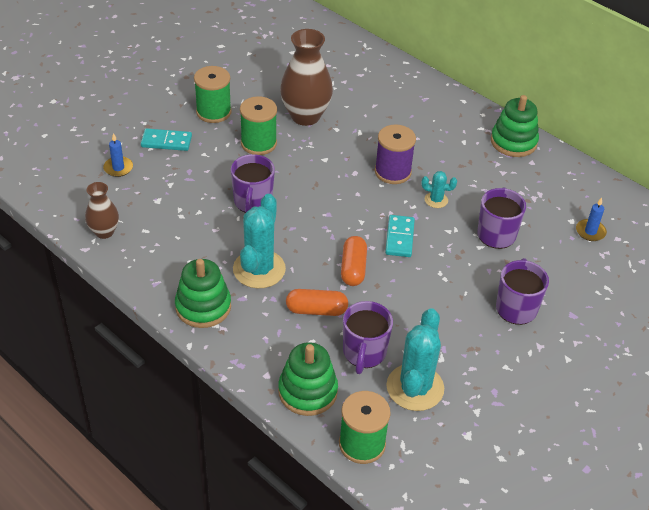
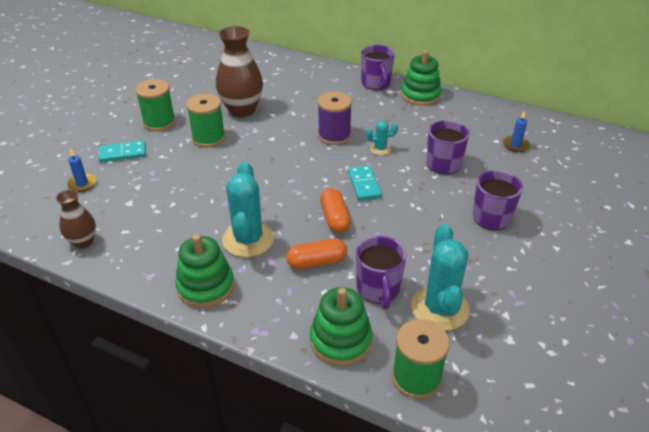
camera: 15 degrees left, 5 degrees down
purple mug [231,154,275,213] -> purple mug moved to [361,45,395,90]

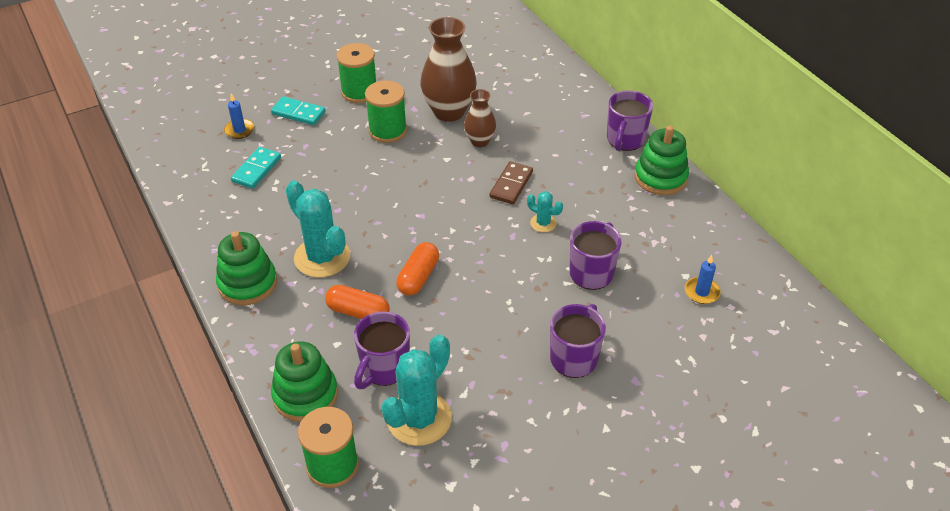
camera: 35 degrees right, 5 degrees up
brown vase [56,189,96,249] -> brown vase moved to [464,89,496,147]
turquoise cactus [222,162,274,257] -> turquoise cactus turned 75 degrees counterclockwise [285,180,350,278]
purple spool [318,92,352,145] -> brown domino [489,161,533,204]
turquoise domino [348,165,382,200] -> turquoise domino moved to [231,147,281,189]

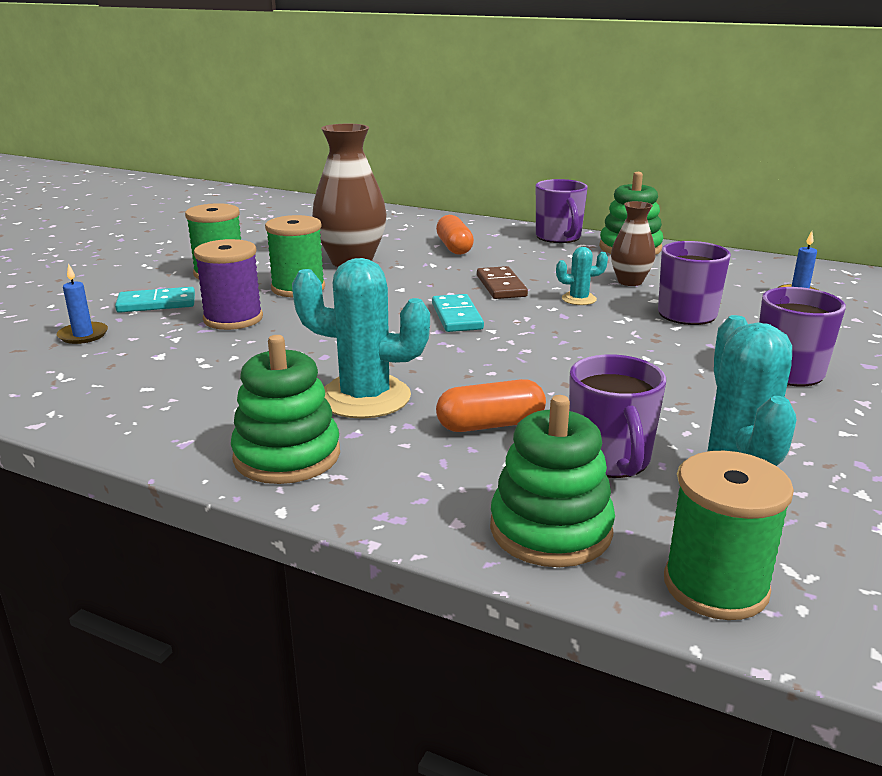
camera: 35 degrees left, 20 degrees down
turquoise domino [231,147,281,189] -> turquoise domino moved to [432,294,484,332]
orange capsule [396,242,439,295] -> orange capsule moved to [436,215,474,255]
brown vase [464,89,496,147] -> brown vase moved to [611,201,655,286]
none -> purple spool [194,239,263,330]

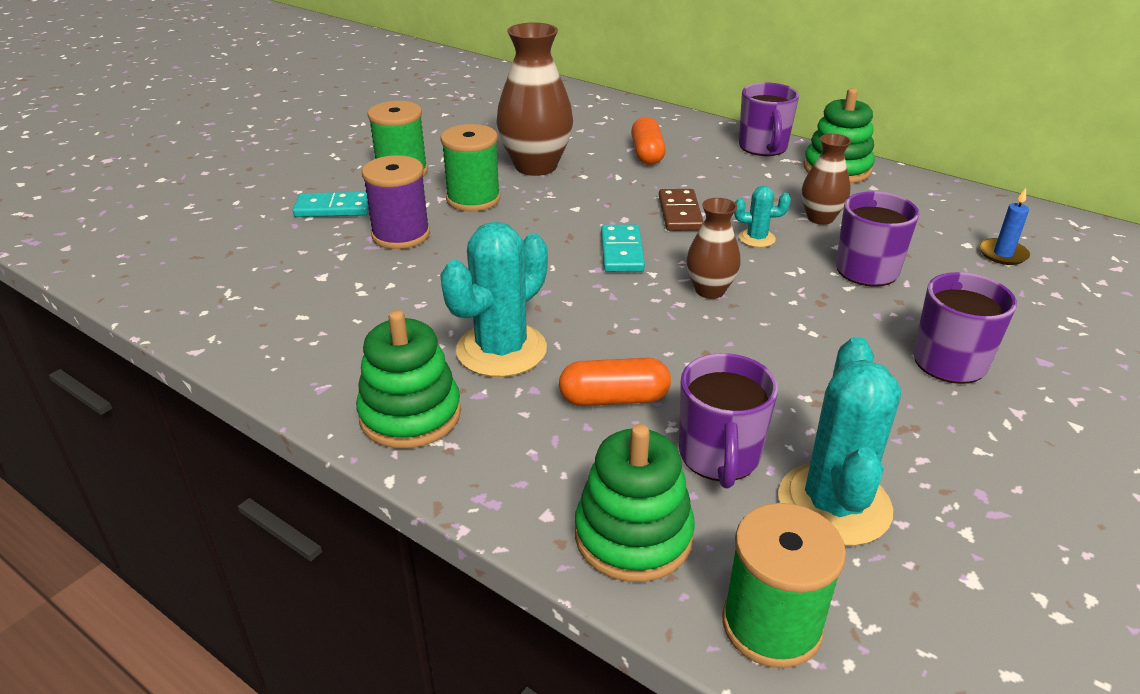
camera: 10 degrees right, 10 degrees up
blue candle [57,263,108,344] -> none
turquoise cactus [292,258,430,419] -> turquoise cactus turned 75 degrees counterclockwise [440,222,548,377]
none -> brown vase [686,198,741,299]

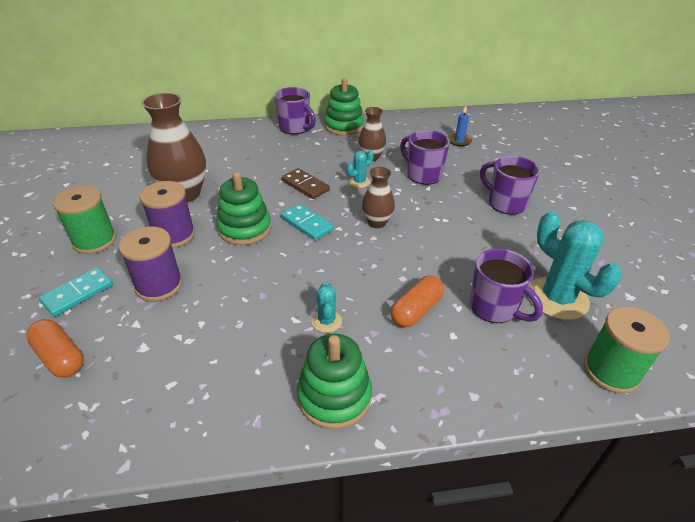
camera: 45 degrees left, 5 degrees up
turquoise cactus [440,222,548,377] -> turquoise cactus [312,282,342,333], size x0.48
green spool [441,124,501,211] -> purple spool [140,181,195,248]
green stacking toy [575,424,695,582] -> green stacking toy moved to [216,172,271,245]
orange capsule [631,117,666,165] -> orange capsule moved to [26,319,84,378]

